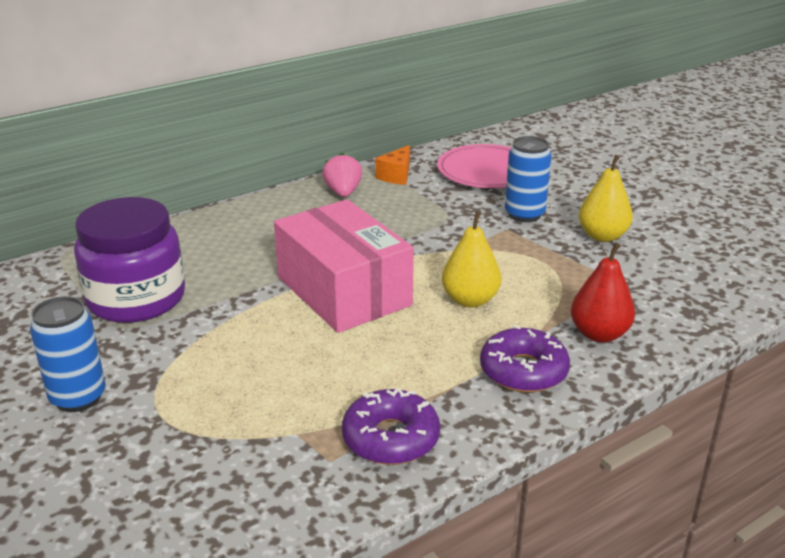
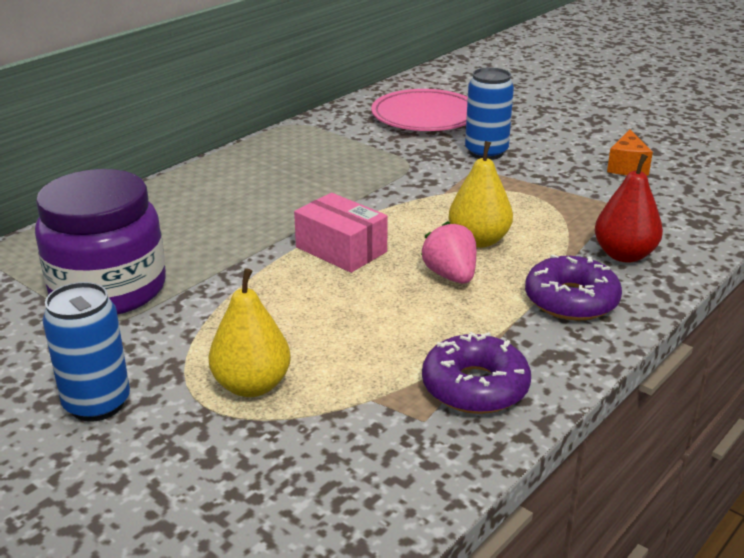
camera: 15 degrees left, 0 degrees up
pink box [274,199,414,333] -> pink box [294,193,388,273], size x0.56
pink strawberry [322,153,362,197] -> pink strawberry moved to [421,221,476,284]
orange cheese [375,145,410,185] -> orange cheese moved to [607,129,653,176]
yellow pear [579,155,633,242] -> yellow pear moved to [208,268,291,397]

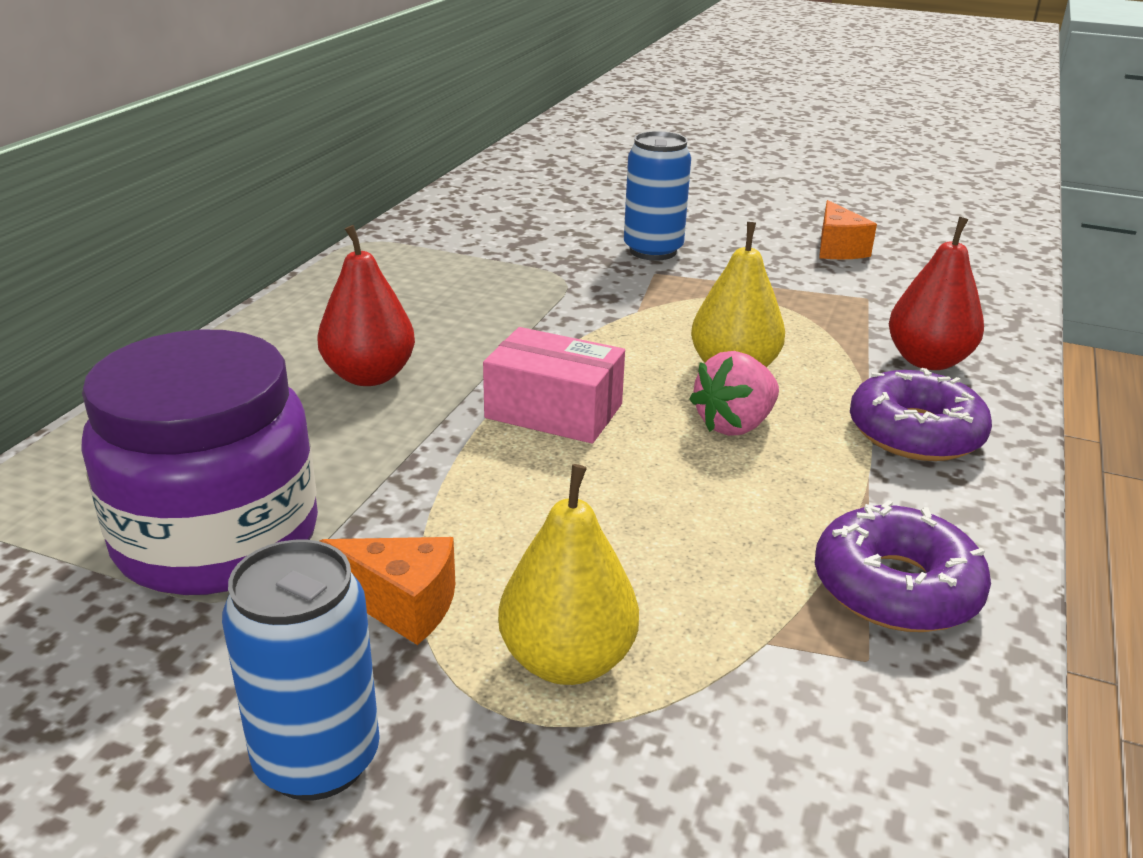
camera: 20 degrees left, 0 degrees up
pink plate [371,89,468,131] -> none
pink strawberry [421,221,476,284] -> pink strawberry turned 90 degrees counterclockwise [689,351,779,436]
none -> red pear [318,225,415,386]
none -> orange cheese [320,537,455,645]

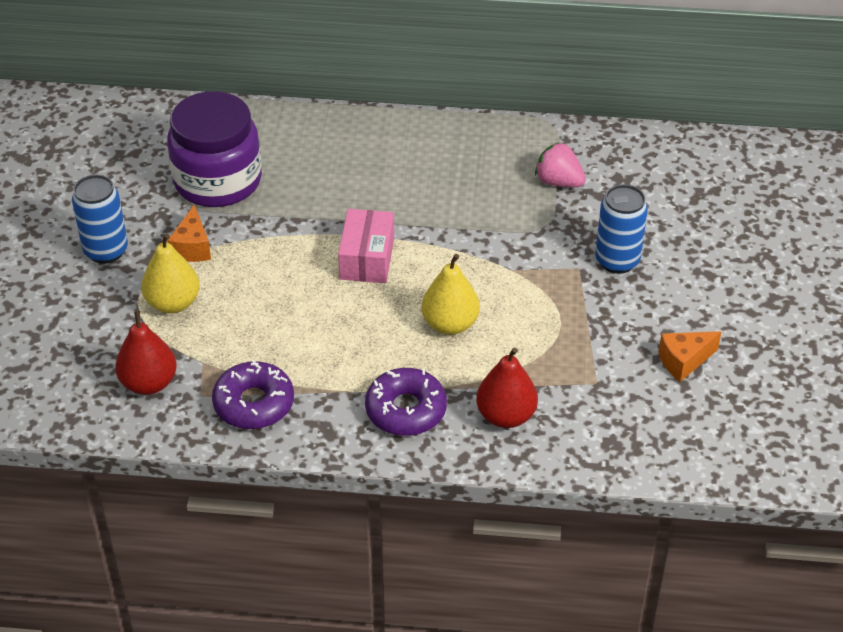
camera: 75 degrees right, 15 degrees up
red pear [318,225,415,386] -> red pear moved to [115,310,177,395]
pink strawberry [689,351,779,436] -> pink strawberry moved to [535,142,586,187]

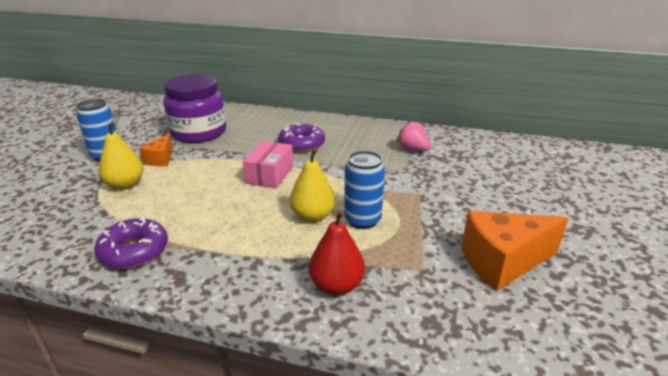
camera: 10 degrees right, 15 degrees down
red pear [115,310,177,395] -> none
purple donut [365,368,447,436] -> purple donut moved to [278,123,325,153]
blue can [595,184,648,274] -> blue can moved to [344,151,385,229]
orange cheese [658,331,721,382] -> orange cheese [462,211,569,291], size x1.83

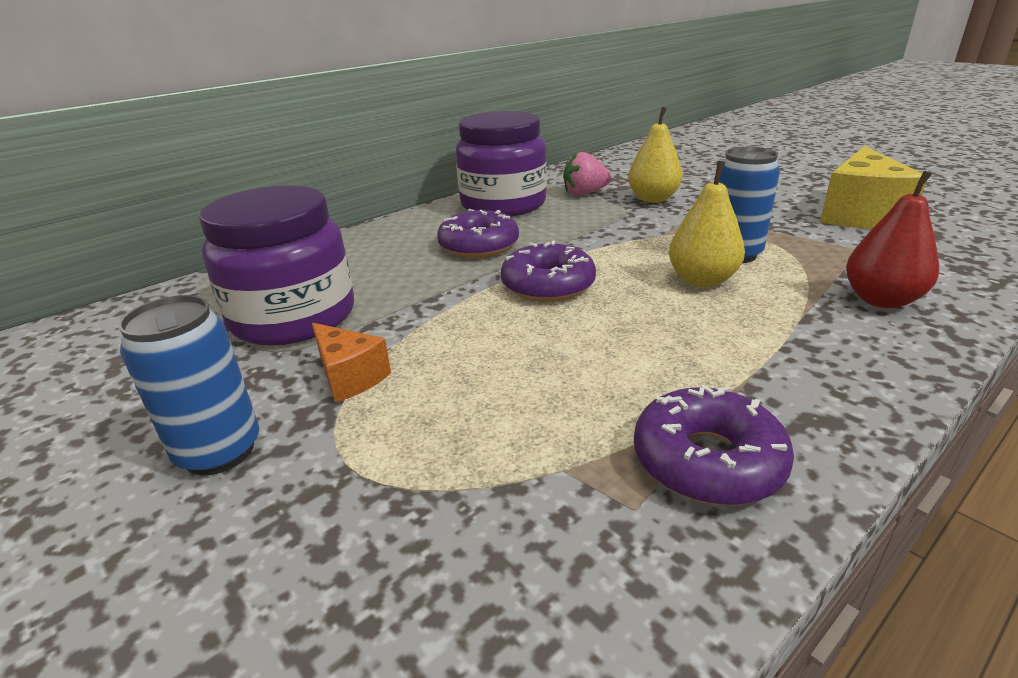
camera: 55 degrees left, 0 degrees up
yellow pear [98,122,144,190] -> yellow pear moved to [628,107,683,203]
pink box [243,141,293,189] -> purple donut [501,241,596,302]
orange cheese [462,211,569,291] -> yellow cheese [820,146,926,229]
none -> purple jar [456,111,547,217]

